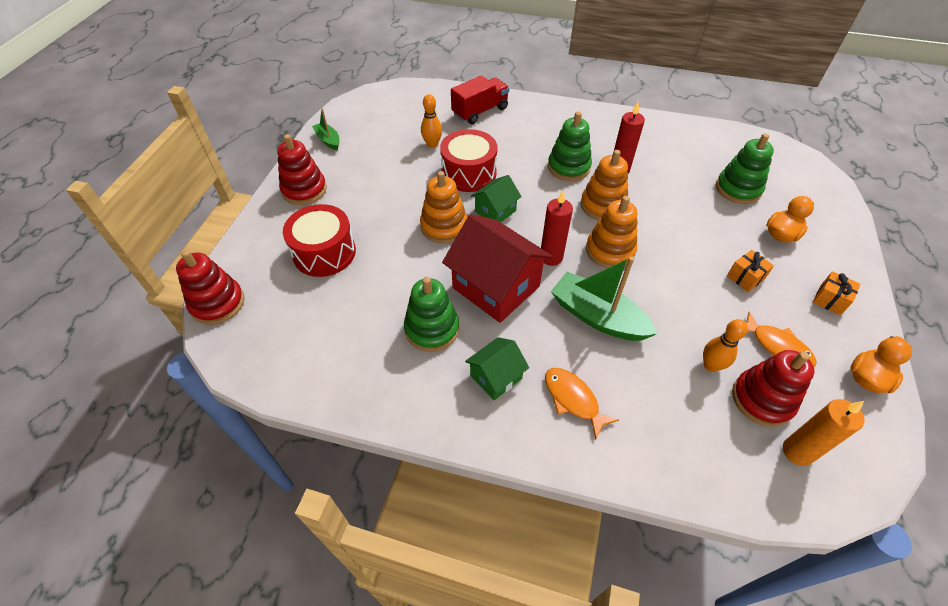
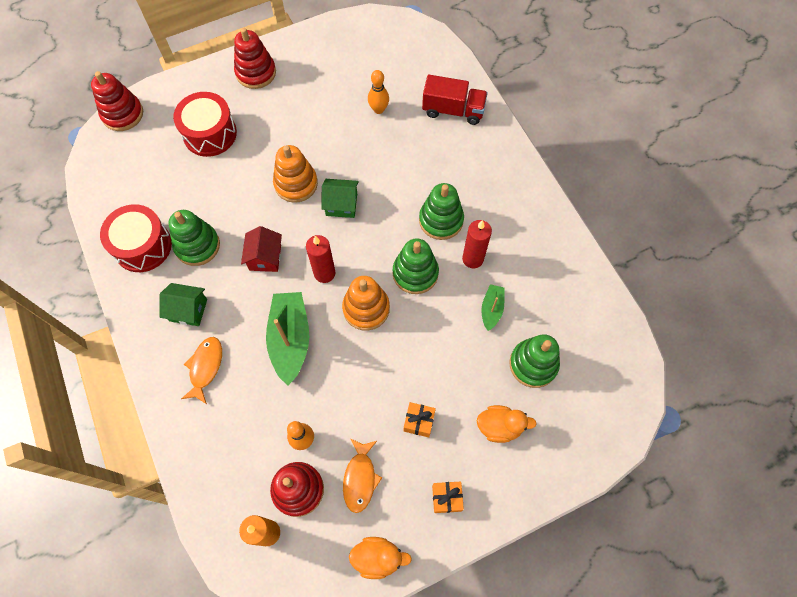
camera: 50 degrees right, 15 degrees up
green boat [312,108,339,150] -> green boat moved to [481,284,504,331]
red drum [440,129,498,192] -> red drum moved to [100,204,172,272]
red house [442,214,553,323] -> red house [241,226,282,272], size x0.53
orange stacking toy [581,150,628,220] -> green stacking toy [393,239,439,294]

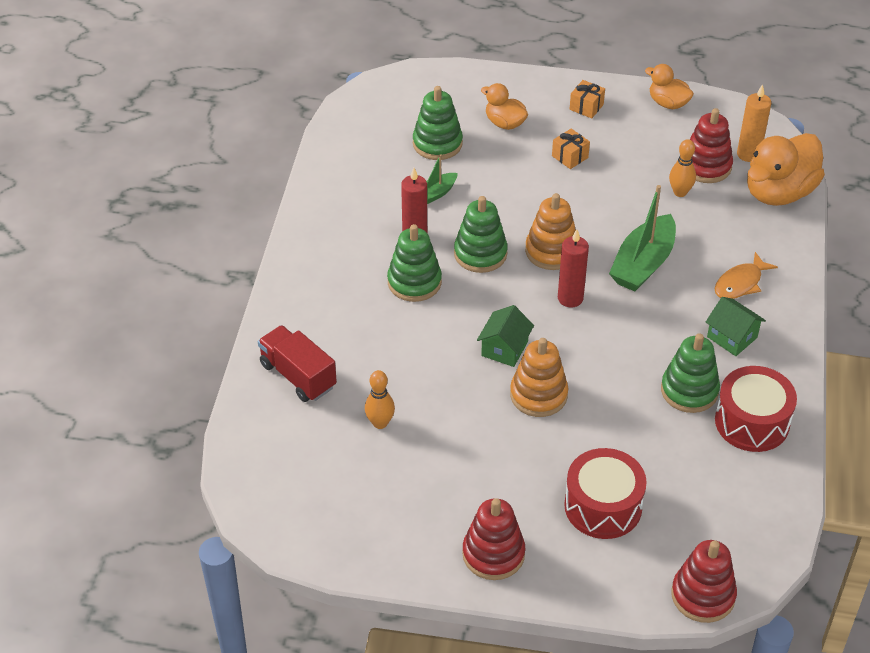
camera: 145 degrees left, 20 degrees down
red house [241,226,282,272] -> none
green house [321,179,359,218] -> green house turned 75 degrees clockwise [477,305,534,367]
orange fish [343,438,382,513] -> none
none -> orange duck [747,133,825,206]

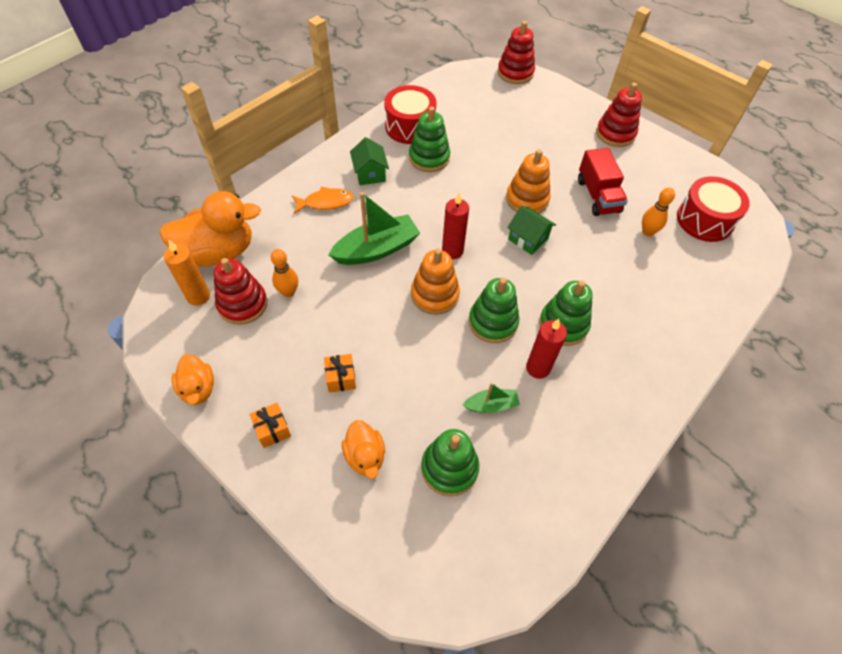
camera: 150 degrees left, 10 degrees up
red truck [258,325,337,402] -> red truck moved to [578,148,628,216]
green house [477,305,534,367] -> green house turned 75 degrees clockwise [507,206,556,255]
red drum [564,448,647,539] -> red drum moved to [677,176,750,242]

